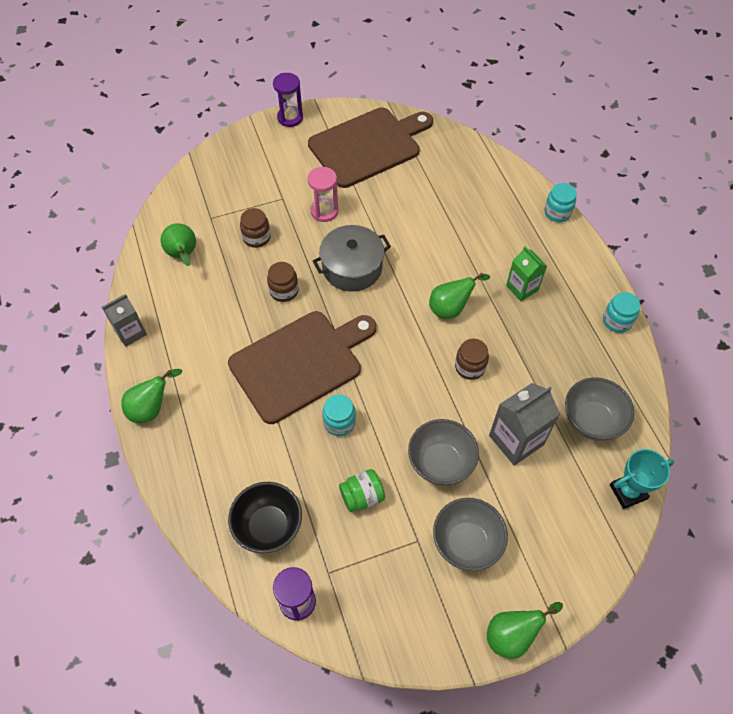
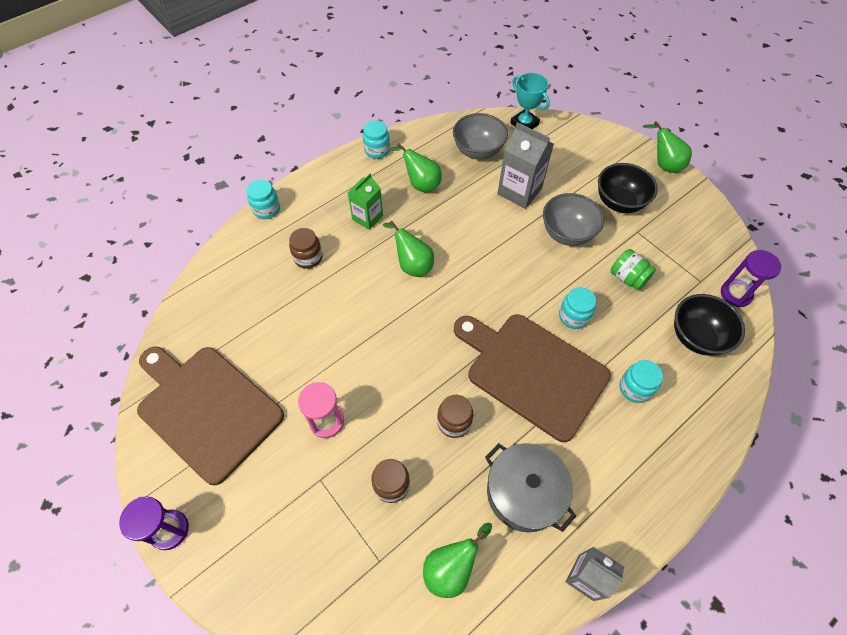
camera: 110 degrees left, 0 degrees up
green pear [121,369,182,423] -> green pear moved to [390,143,442,192]
grey pot [313,225,391,292] -> grey pot moved to [485,443,576,532]
grey bowl [433,498,508,571] -> black bowl [598,163,658,213]
brown jar [455,339,489,380] -> brown jar moved to [289,228,323,269]
none -> turquoise jar [619,360,663,403]

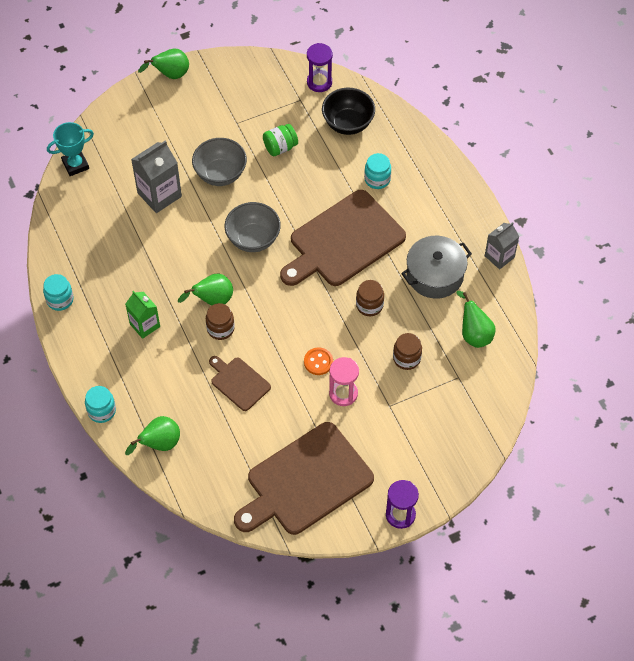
camera: 75 degrees left, 0 degrees up
brown jar [289,228,323,269] -> brown jar moved to [206,303,235,340]
green pear [390,143,442,192] -> green pear moved to [125,416,180,455]
grey bowl [453,113,508,160] -> grey bowl moved to [225,202,281,252]
turquoise jar [559,287,596,329] -> none
black bowl [598,163,658,213] -> none
none -> brown cutting board [209,356,271,411]
none -> orange button [304,348,333,375]

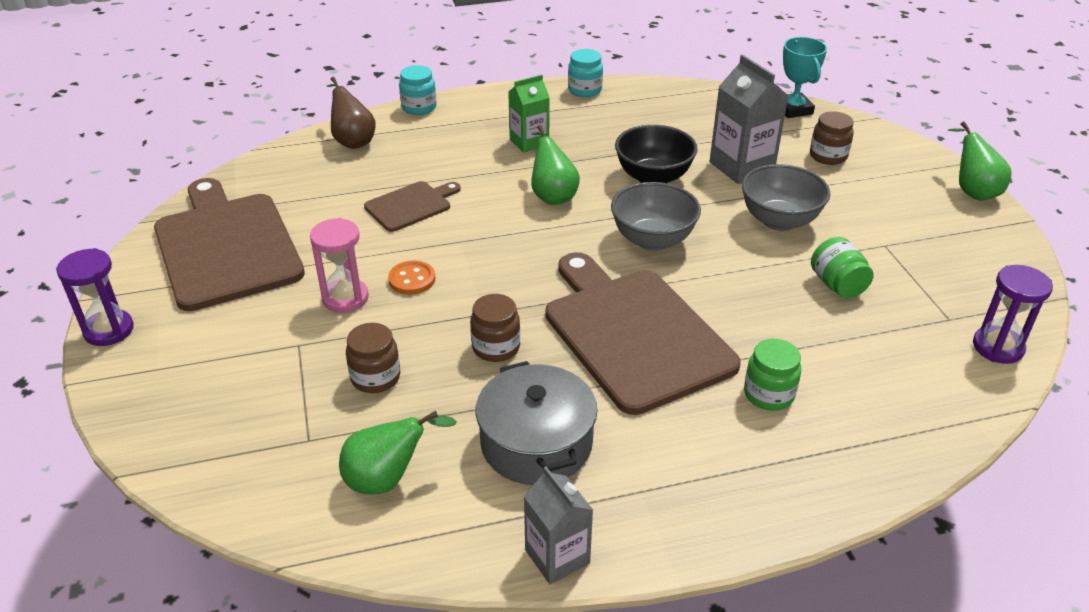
camera: 100 degrees right, 20 degrees down
green pear [125,416,180,455] -> brown pear [326,77,376,149]
brown jar [206,303,235,340] -> brown jar moved to [810,111,854,165]
black bowl [322,88,375,135] -> black bowl moved to [615,125,698,183]
turquoise jar [364,153,391,189] -> green jar [744,339,801,410]

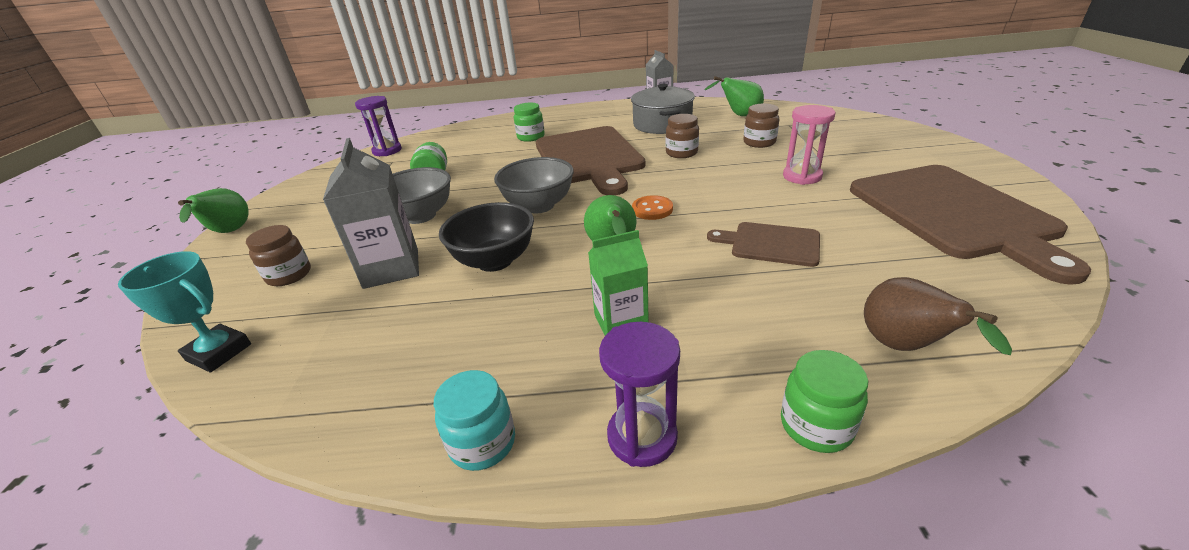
camera: 165 degrees left, 5 degrees down
purple hourglass [56,248,134,346] -> purple hourglass moved to [599,322,680,467]
brown cutting board [364,181,461,232] -> brown cutting board turned 45 degrees clockwise [707,222,820,267]
orange button [388,261,435,295] -> orange button moved to [632,195,673,220]
turquoise jar [399,65,437,115] -> green jar [781,350,868,453]
turquoise trophy [783,37,827,118] -> turquoise trophy turned 60 degrees counterclockwise [118,251,251,372]

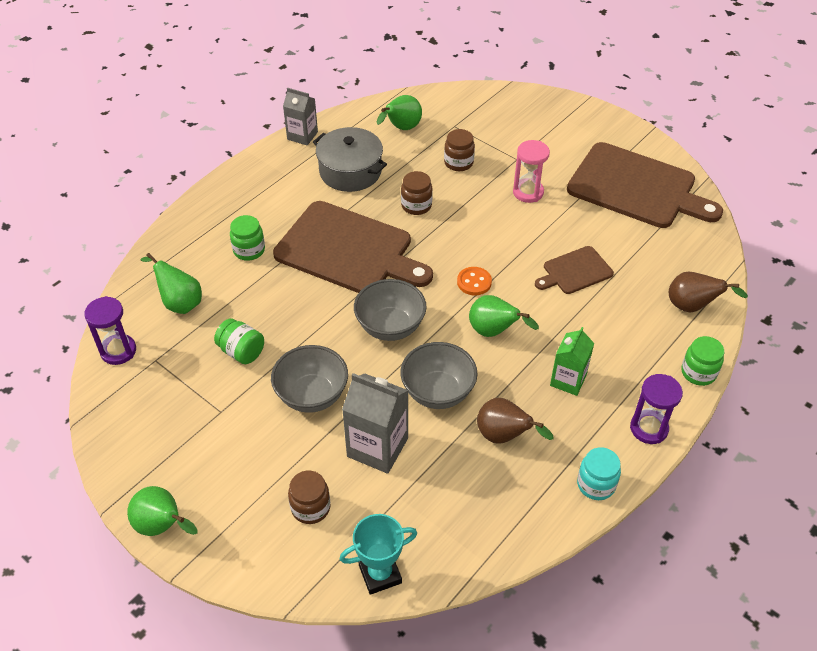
camera: 50 degrees left, 15 degrees up
black bowl [439,202,534,272] -> grey bowl [401,342,477,409]
none -> green pear [141,253,202,314]
none -> brown pear [477,398,554,443]

